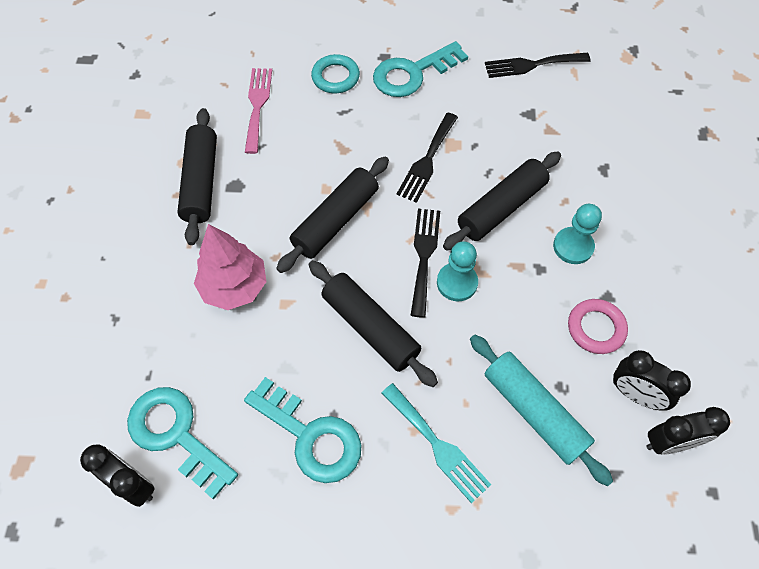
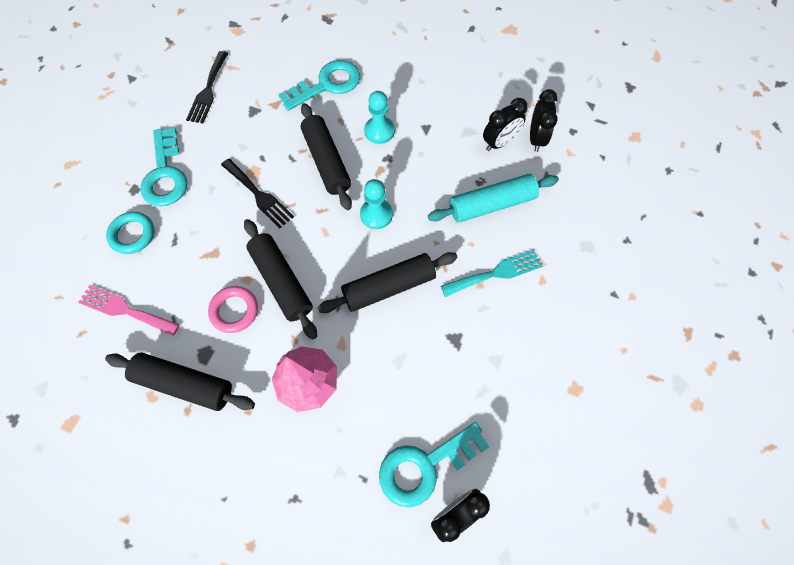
camera: 70 degrees left, 5 degrees up
turquoise key [244,377,361,483] -> turquoise key moved to [278,60,361,111]
black fork [410,209,440,318] -> none
pink ring [568,299,628,354] -> pink ring moved to [208,286,258,333]

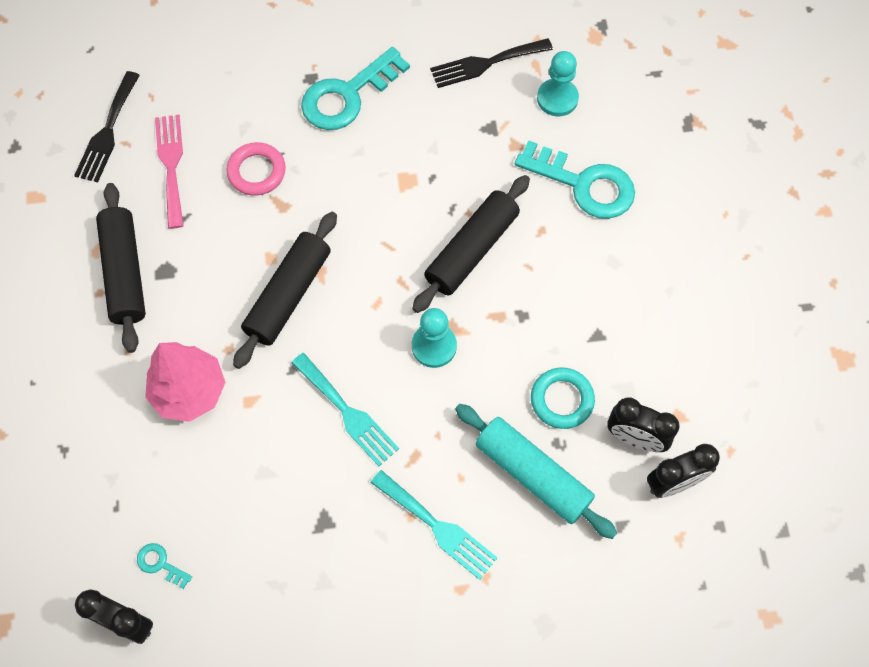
camera: 60 degrees right, 0 degrees up
turquoise ring [106,212,154,254] -> turquoise ring moved to [531,368,595,429]
pink ring [208,286,258,333] -> pink ring moved to [226,142,286,196]
black fork [221,158,294,229] -> black fork moved to [74,71,140,183]
black rolling pin [317,252,458,313] -> turquoise fork [291,353,399,466]
turquoise pawn [364,91,395,144] -> turquoise pawn moved to [537,51,579,116]
turquoise key [379,422,489,507] -> turquoise key [137,543,192,589], size x0.43

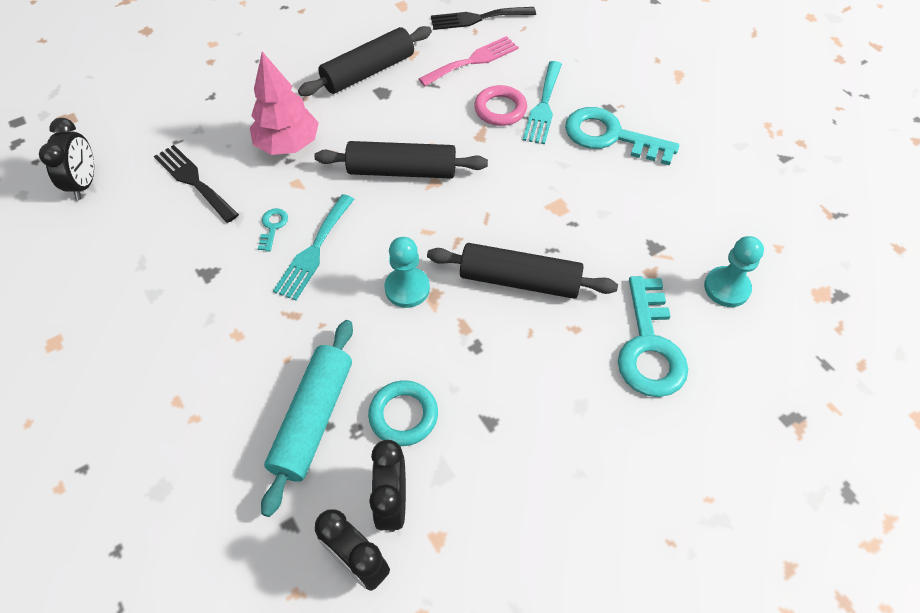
camera: 65 degrees right, 10 degrees down
turquoise key [137,543,192,589] -> turquoise key moved to [258,208,288,252]
turquoise fork [370,470,498,580] -> turquoise fork moved to [523,61,562,144]
black fork [430,38,553,88] -> black fork moved to [154,145,239,223]

